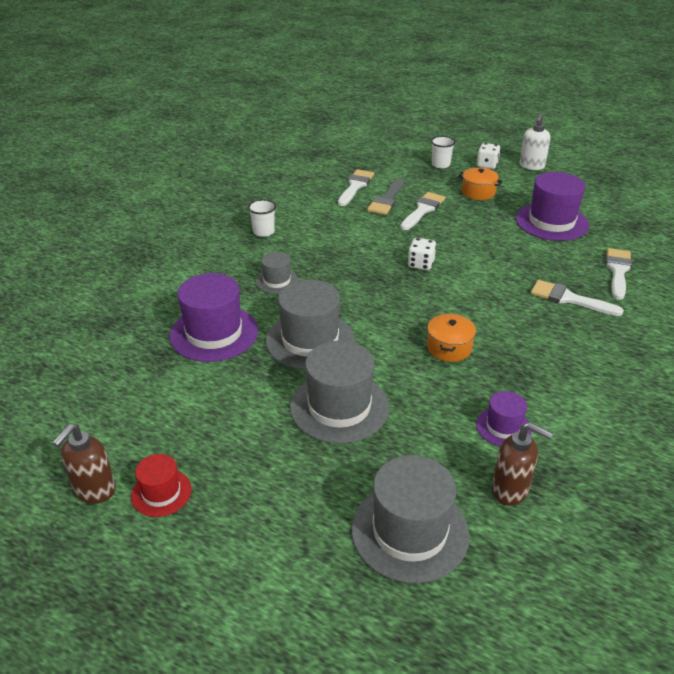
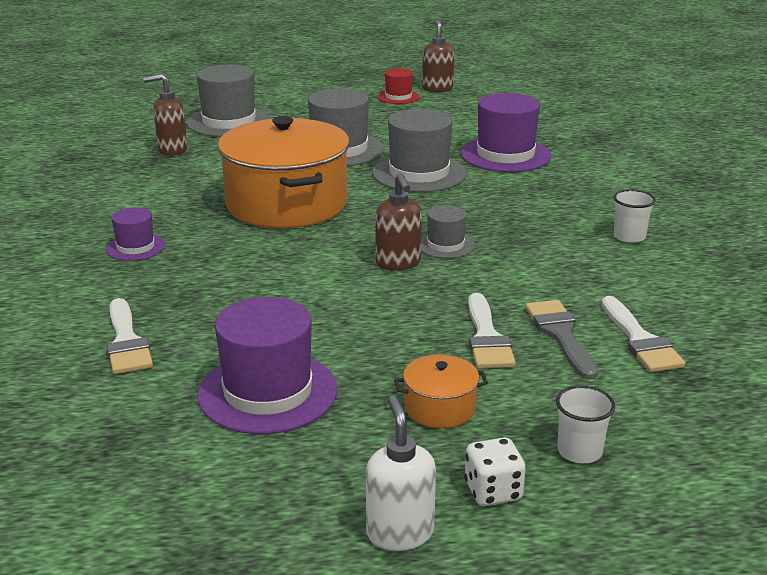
camera: 145 degrees right, 10 degrees down
grey hat [255,252,299,294] -> grey hat moved to [421,205,475,258]
white dice [407,238,436,270] -> brown soap dispenser [375,173,422,271]
orange pot [427,314,476,362] -> orange pot [218,116,350,228], size x2.41
purple hat [476,391,531,446] -> purple hat moved to [106,207,166,261]
white brush [531,280,624,316] -> none

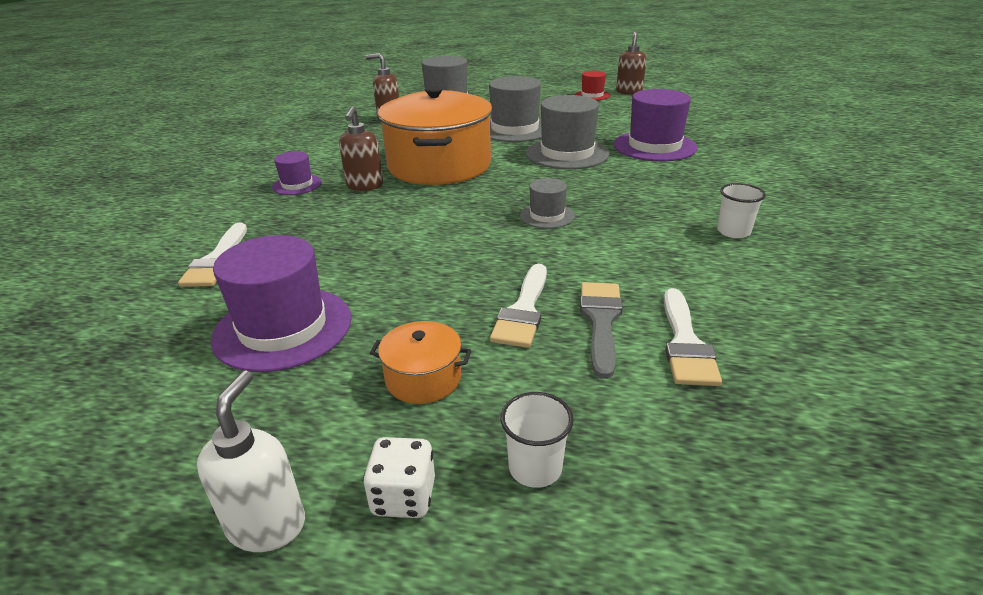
camera: 20 degrees right, 5 degrees up
brown soap dispenser [375,173,422,271] -> brown soap dispenser moved to [339,106,383,191]

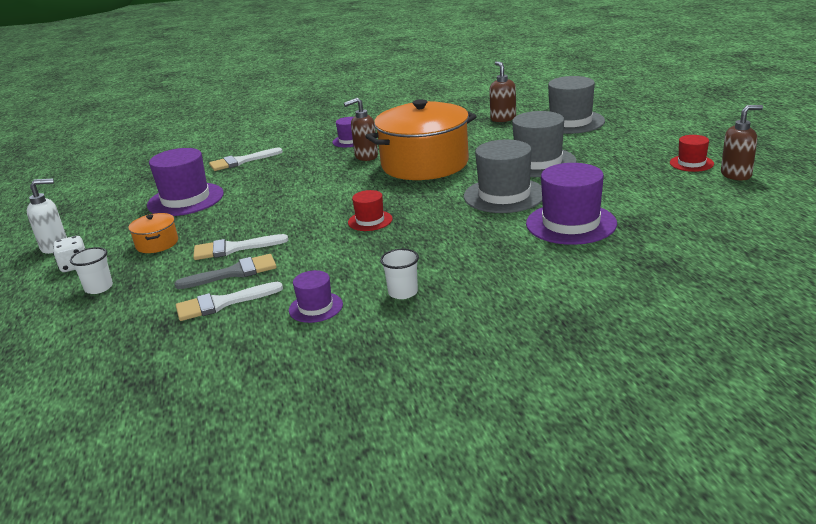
camera: 65 degrees right, 5 degrees down
grey hat [520,178,575,229] -> red hat [348,190,393,231]
none -> purple hat [289,270,343,323]

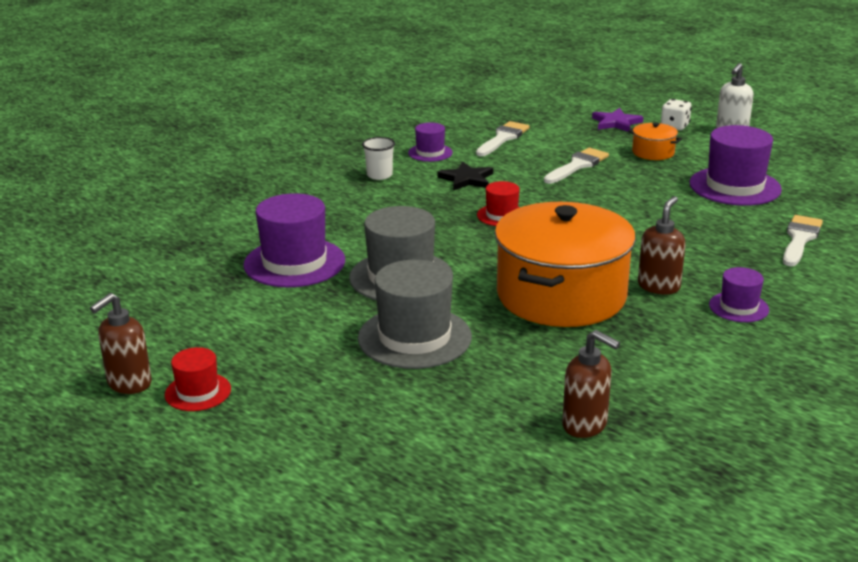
camera: 140 degrees right, 0 degrees up
white cup [70,247,113,294] -> purple star [592,108,643,132]
grey brush [174,254,277,289] -> none
grey hat [548,76,605,134] -> none
none -> black star [437,161,493,191]

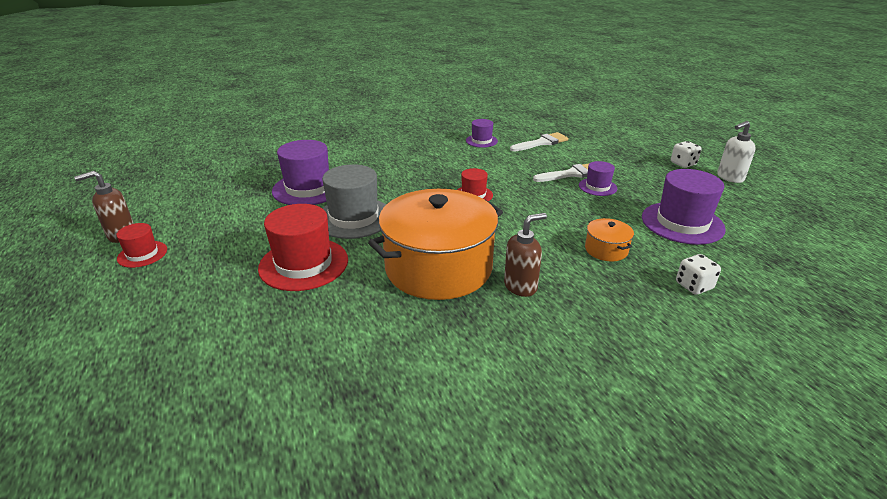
camera: 30 degrees right, 5 degrees up
grey hat [358,260,472,369] -> red hat [258,204,348,291]
white cup [362,137,395,180] -> none
black star [437,161,493,191] -> none
brown soap dispenser [562,330,620,438] -> none
purple star [592,108,643,132] -> none
orange pot [628,123,682,160] -> orange pot moved to [585,218,634,261]
purple hat [709,267,769,322] -> purple hat moved to [579,161,617,196]
white brush [783,215,823,266] -> white dice [676,254,721,295]

